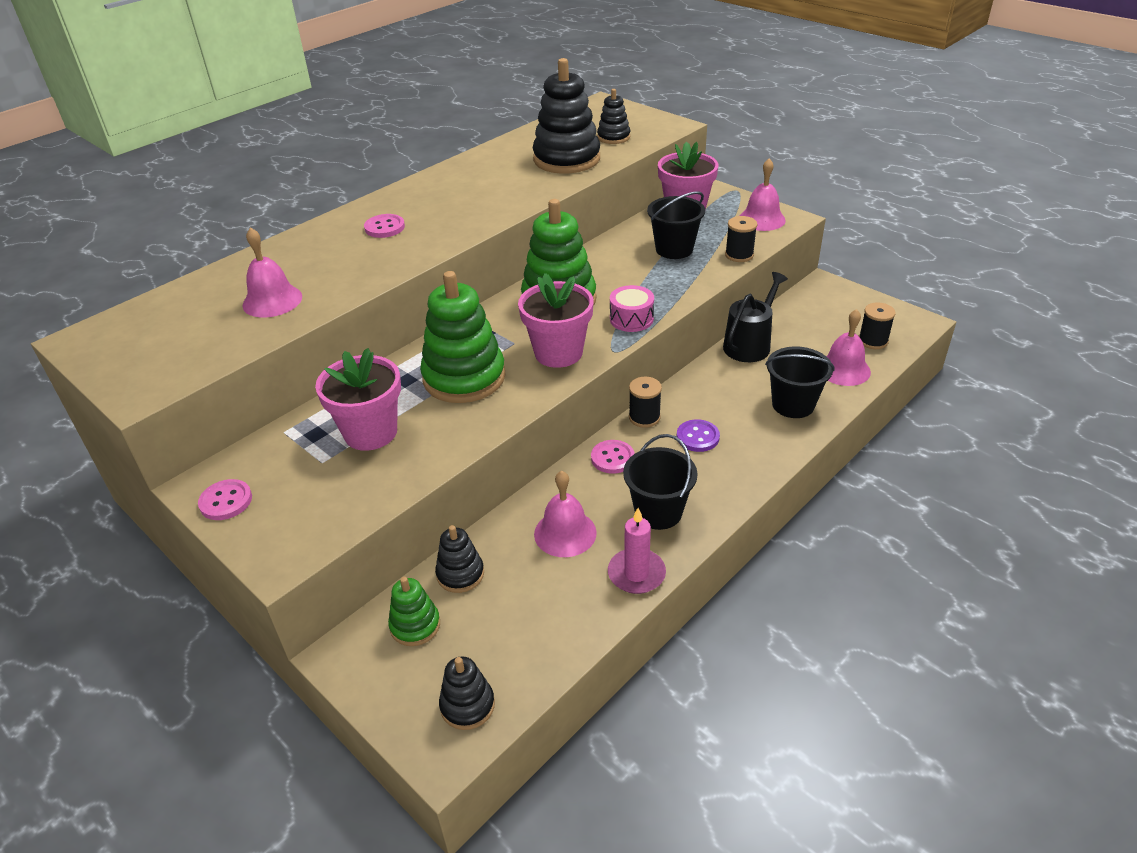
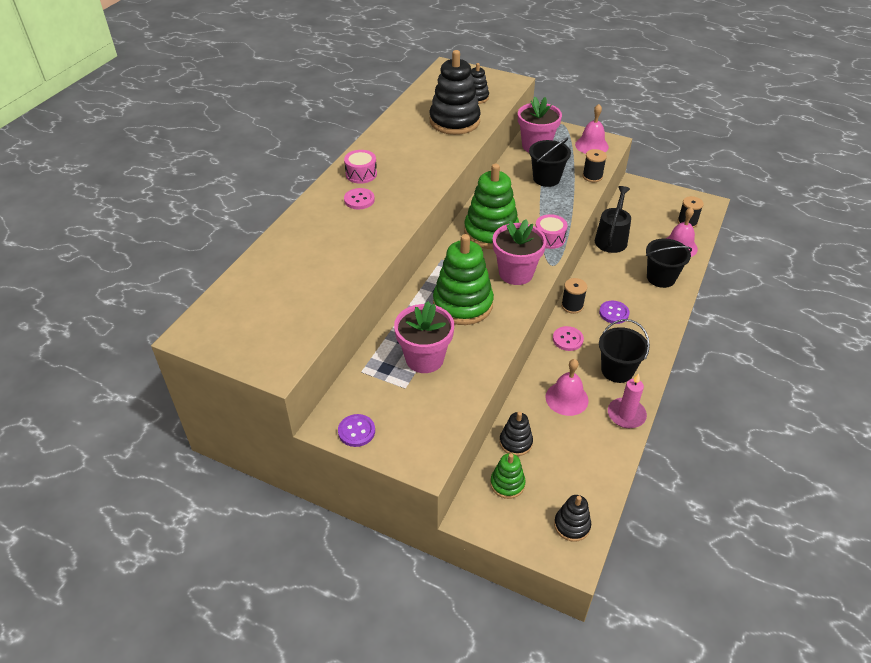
camera: 20 degrees left, 5 degrees up
pink button [198,479,252,520] -> purple button [338,414,375,447]
pink bell [242,227,302,317] -> none
none -> pink drum [344,150,377,184]

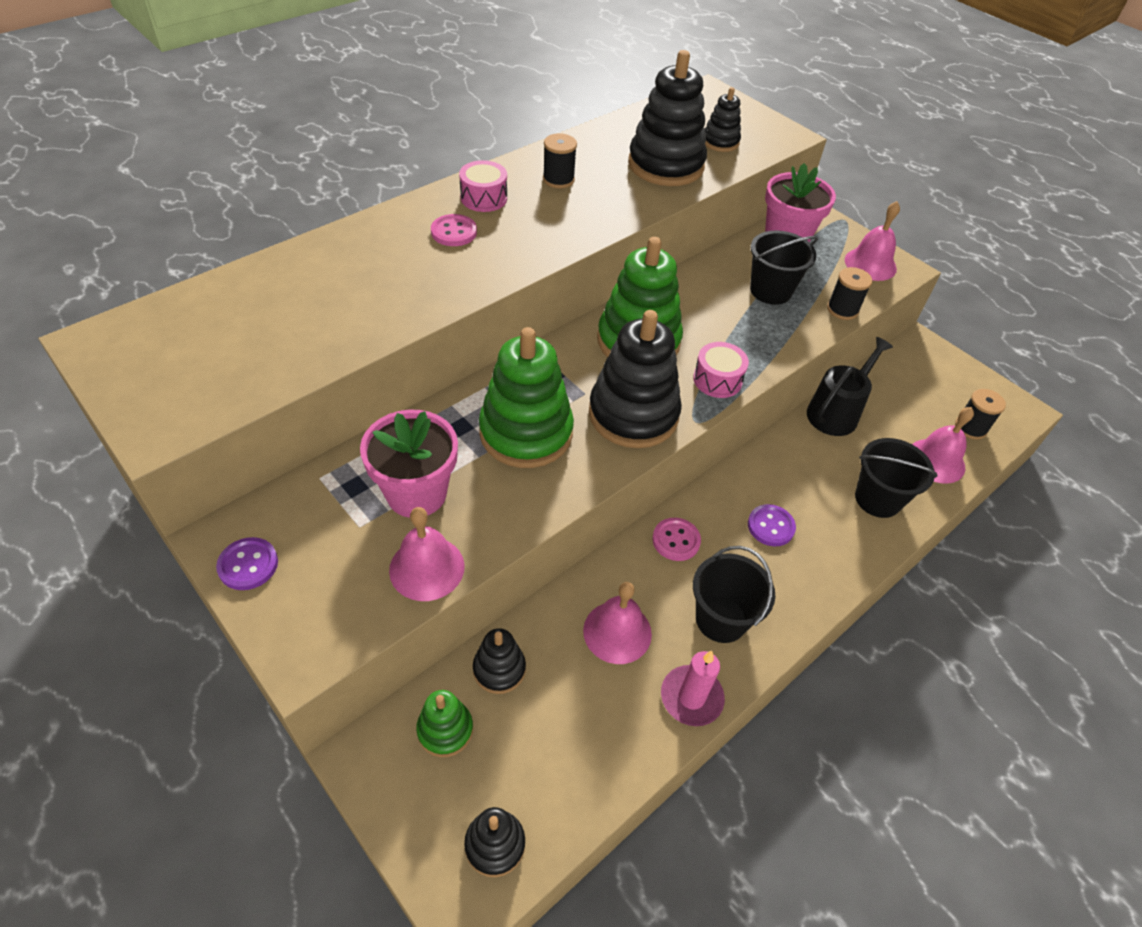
camera: 20 degrees right, 5 degrees up
pink flower pot [493,219,547,285] -> black stacking toy [589,310,682,448]
black spool [561,278,587,314] -> black spool moved to [543,133,577,188]
none -> pink bell [389,507,465,601]

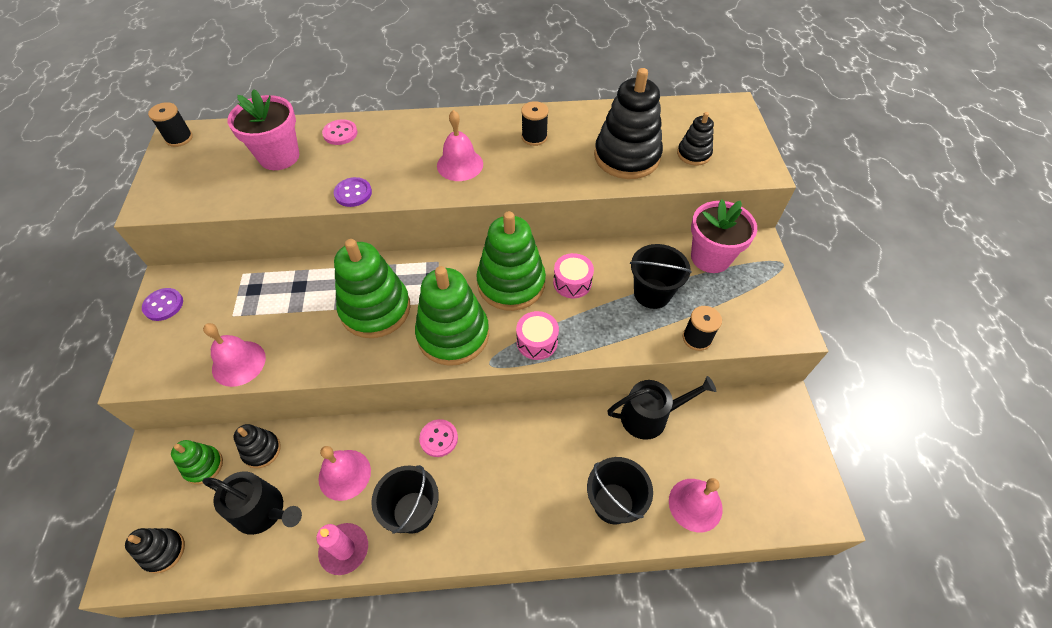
camera: 40 degrees right, 5 degrees up
pink flower pot [360,410,458,518] -> pink flower pot moved to [228,89,299,170]
pink button [431,214,477,246] -> pink button moved to [322,119,358,145]
pink drum [459,160,507,212] -> pink drum moved to [553,253,594,298]
black stacking toy [589,310,682,448] -> green stacking toy [415,266,489,366]
purple button [748,504,796,546] -> purple button moved to [334,177,372,207]
pink bell [845,201,900,281] -> pink bell moved to [437,110,483,181]
black spool [955,389,1006,440] -> black spool moved to [148,102,193,147]
none -> black watering can [203,471,302,535]

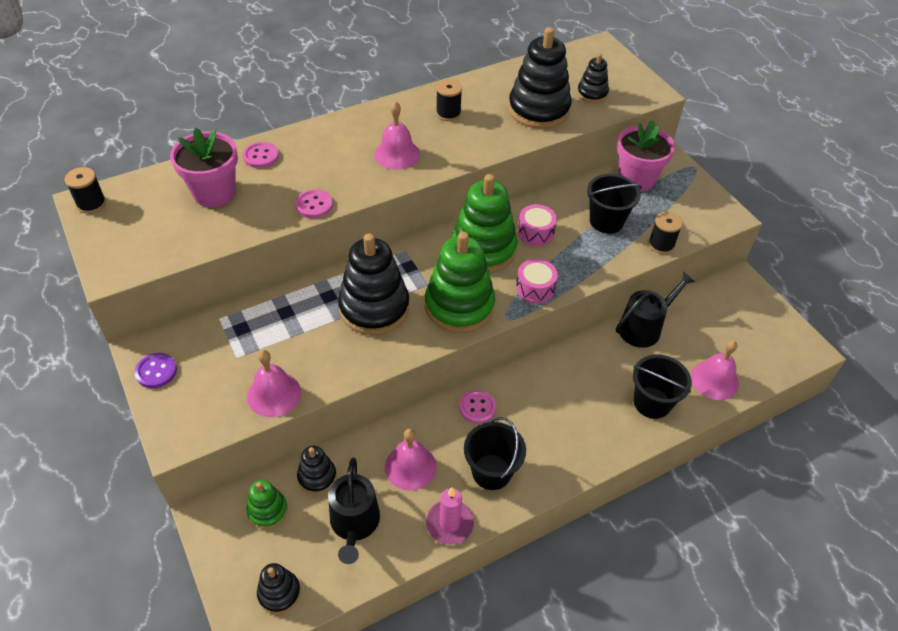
camera: 25 degrees left, 5 degrees down
black watering can [203,471,302,535] -> black watering can turned 90 degrees clockwise [328,457,380,564]
purple button [334,177,372,207] -> pink button [295,189,333,218]
green stacking toy [334,239,411,338] -> black stacking toy [338,233,409,335]

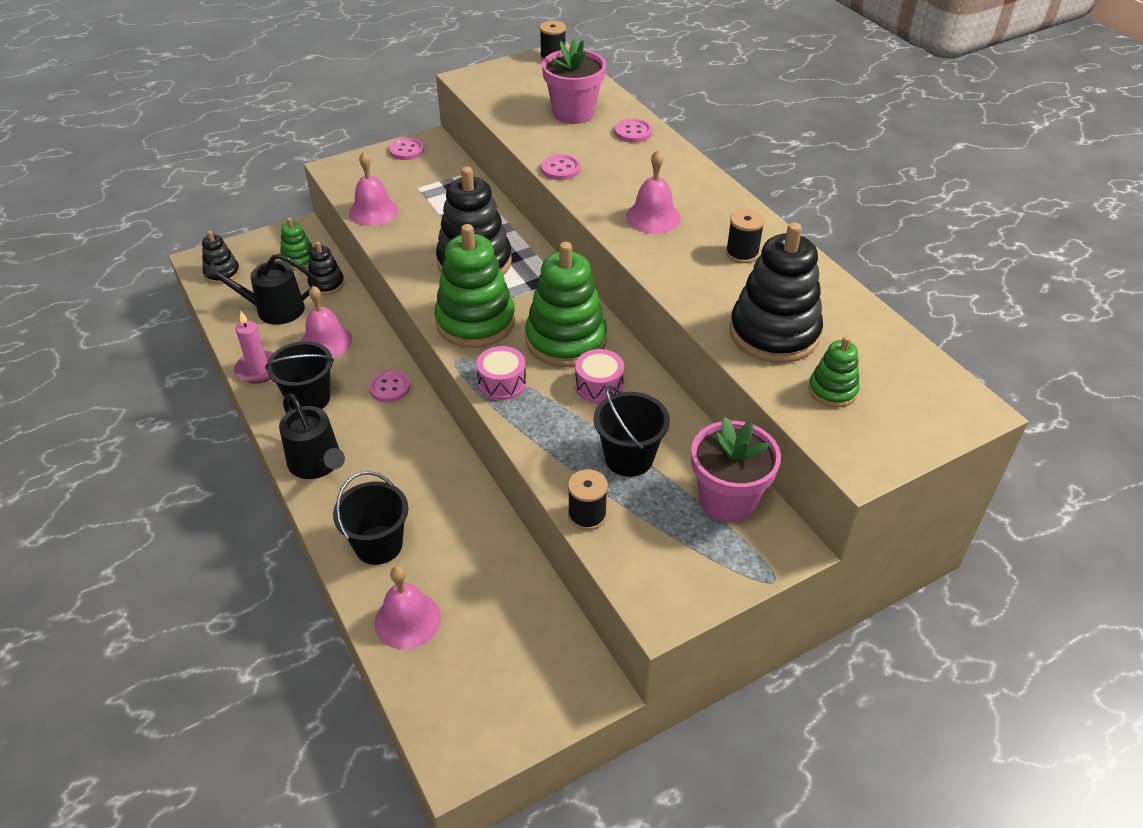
camera: 90 degrees right, 5 degrees down
purple button [135,353,177,388] -> pink button [389,138,424,160]
black stacking toy [577,53,609,103] -> green stacking toy [808,336,860,407]
black watering can [616,271,695,348] -> black watering can moved to [279,393,345,479]

